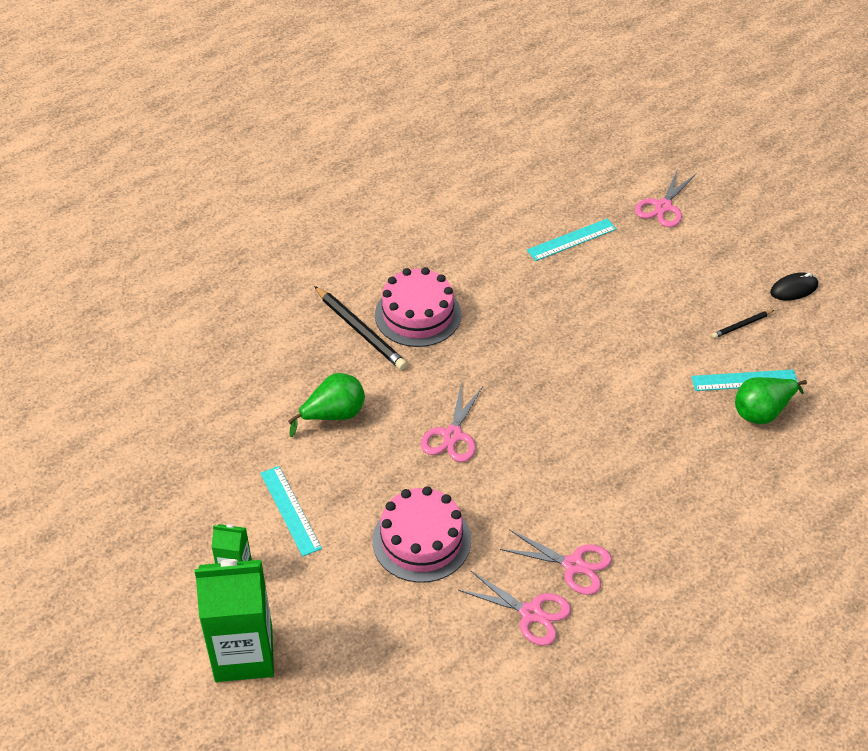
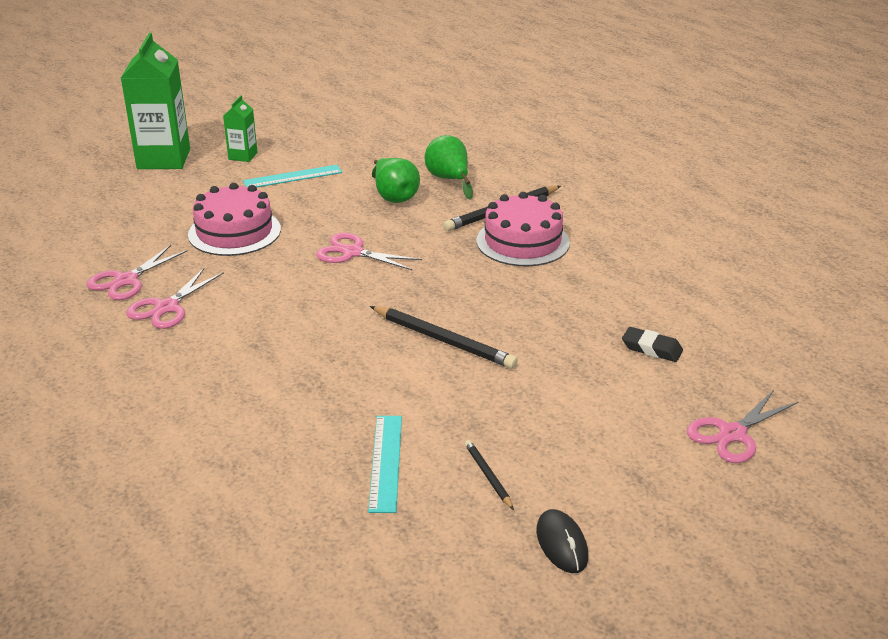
camera: 95 degrees right, 15 degrees down
turquoise ruler [527,219,617,261] -> black eraser [622,327,683,362]
pink scissors [635,169,696,227] -> pink scissors turned 75 degrees counterclockwise [687,390,798,463]
green pear [735,377,807,424] -> green pear moved to [424,135,473,200]
none -> black pencil [370,306,518,369]

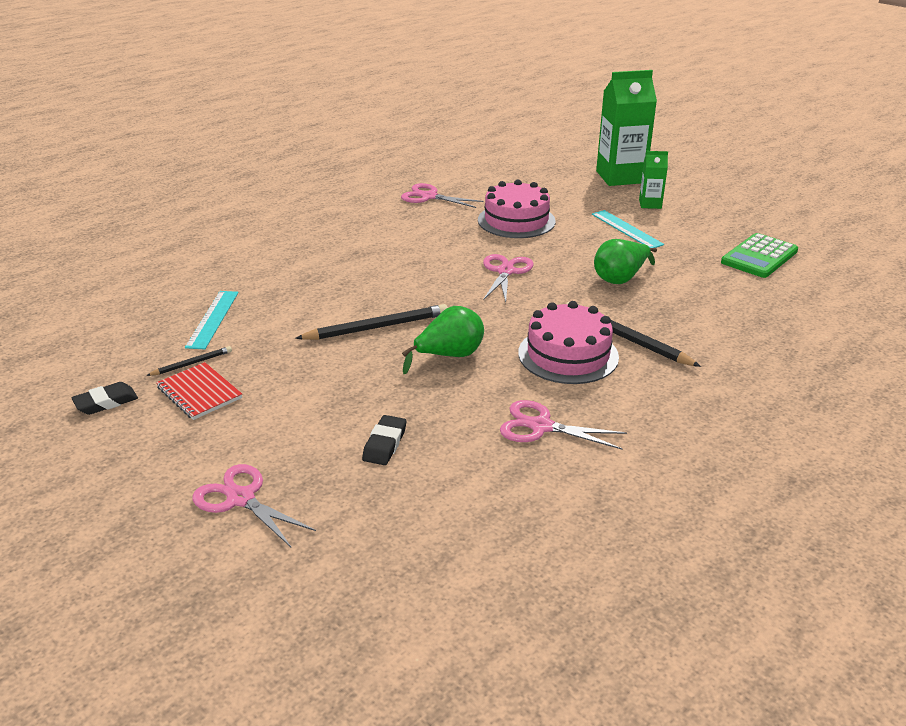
camera: 80 degrees right, 0 degrees up
pink scissors [126,267,224,329] -> pink scissors moved to [500,400,627,450]
turquoise ruler [368,416,402,513] -> turquoise ruler turned 75 degrees counterclockwise [185,291,239,349]
black pencil [370,306,518,369] -> black pencil turned 135 degrees counterclockwise [295,304,448,340]
green pear [424,135,473,200] -> green pear moved to [402,306,484,374]
black mouse [536,509,588,573] -> black eraser [71,382,138,415]
none -> red notebook [156,362,242,420]
none -> green calculator [721,233,798,278]

